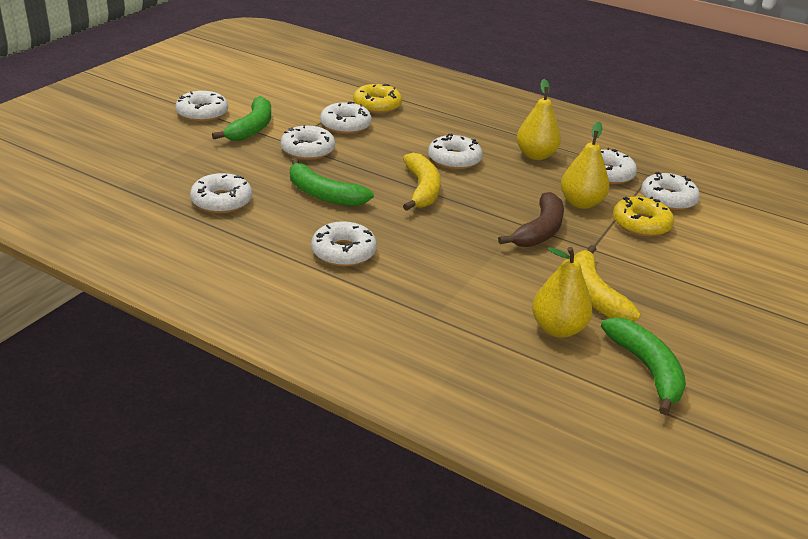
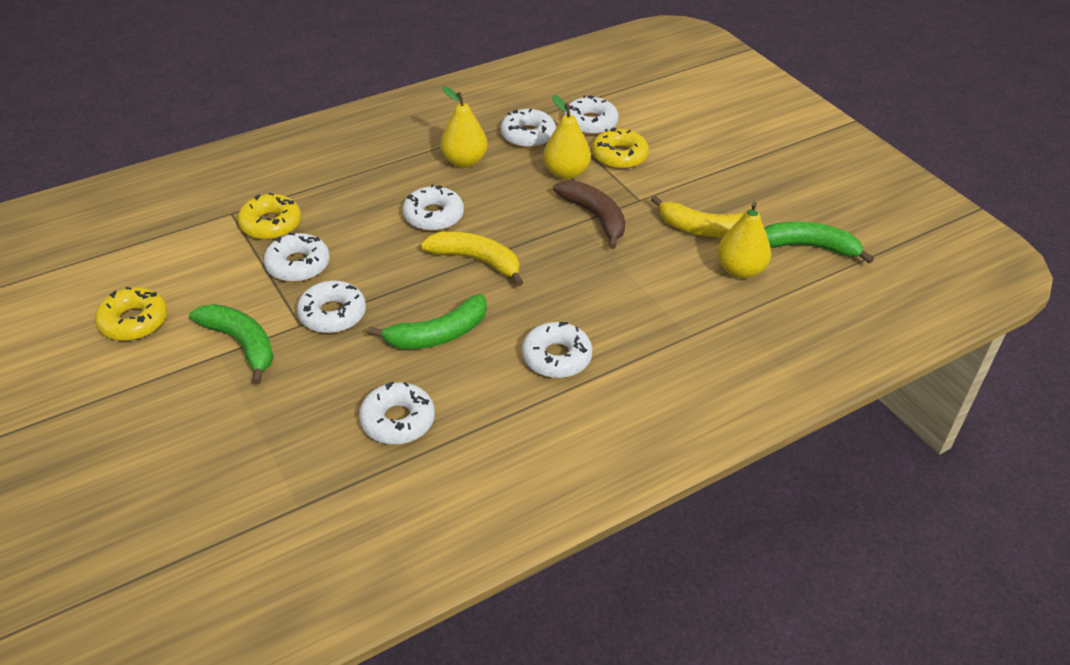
camera: 60 degrees left, 10 degrees up
white donut [175,91,228,122] -> none
none -> yellow donut [95,287,168,341]

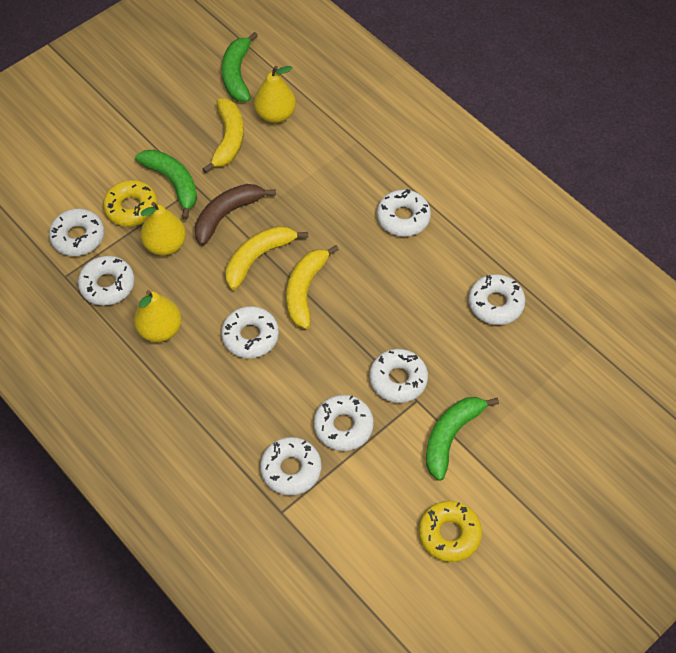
camera: 100 degrees left, 15 degrees up
yellow donut [237,193,301,240] -> white donut [260,437,322,495]
green banana [367,294,487,349] -> green banana moved to [135,150,197,220]
none -> yellow banana [225,226,308,290]

